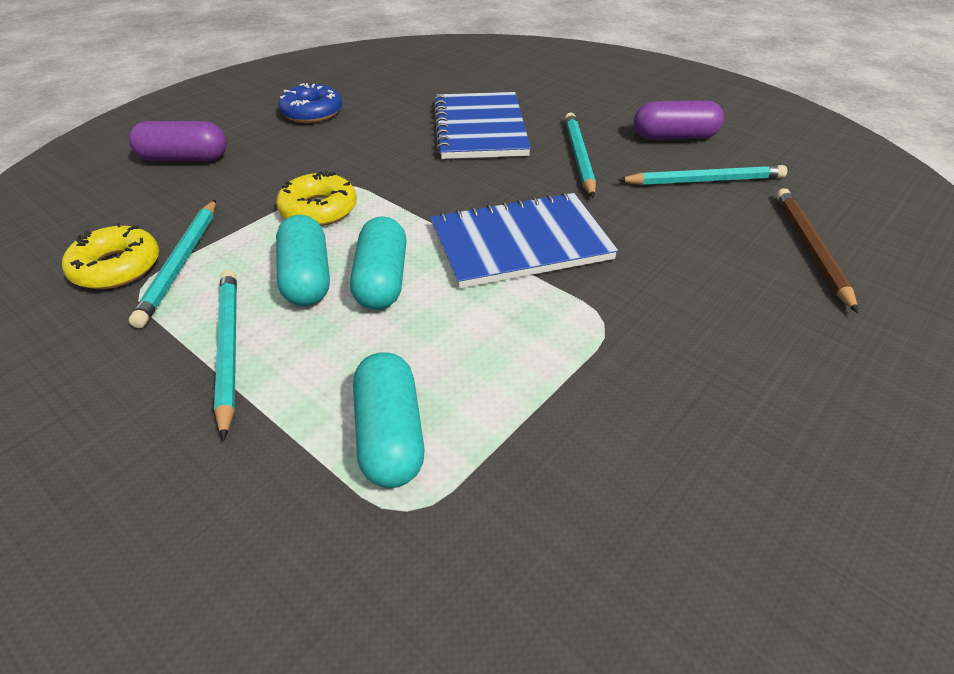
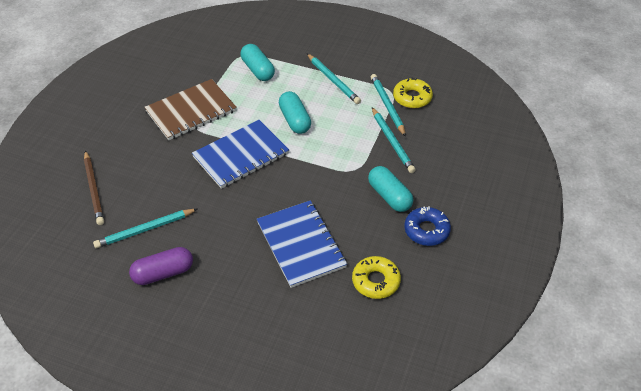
camera: 160 degrees right, 5 degrees up
purple capsule [129,121,227,161] -> none
yellow donut [276,171,357,226] -> yellow donut moved to [352,256,401,299]
turquoise capsule [276,215,330,306] -> turquoise capsule moved to [368,166,413,212]
turquoise pencil [565,112,596,198] -> turquoise pencil moved to [372,107,416,173]
none -> brown notebook [144,79,237,140]

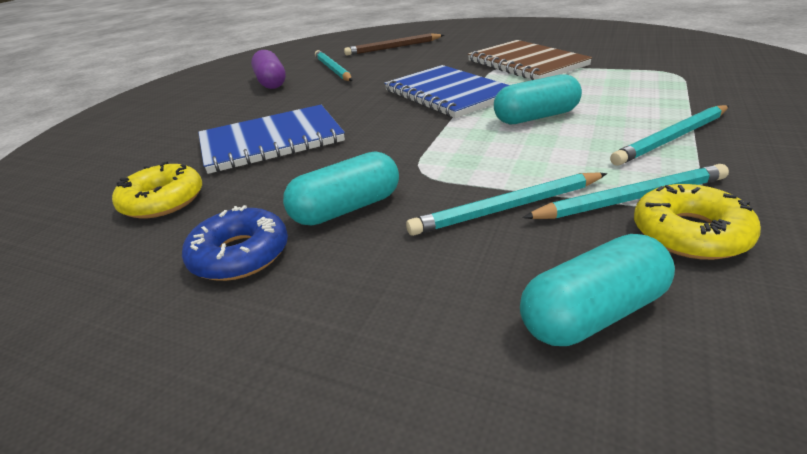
camera: 95 degrees right, 15 degrees down
turquoise capsule [240,44,275,81] -> turquoise capsule moved to [520,234,675,346]

